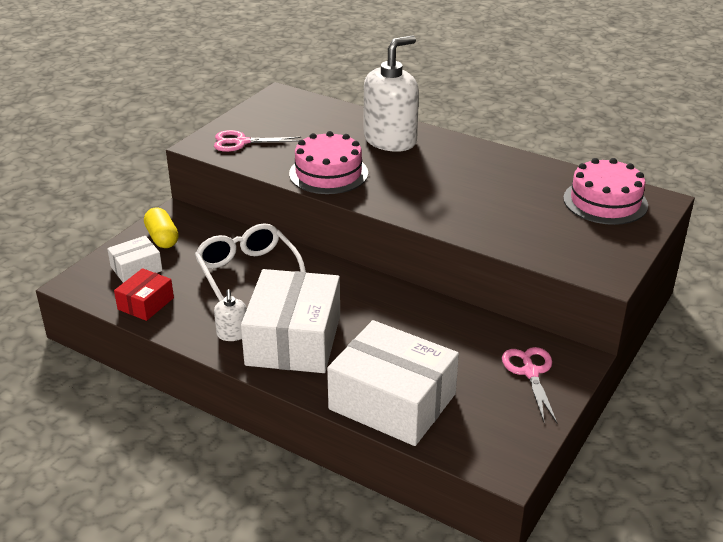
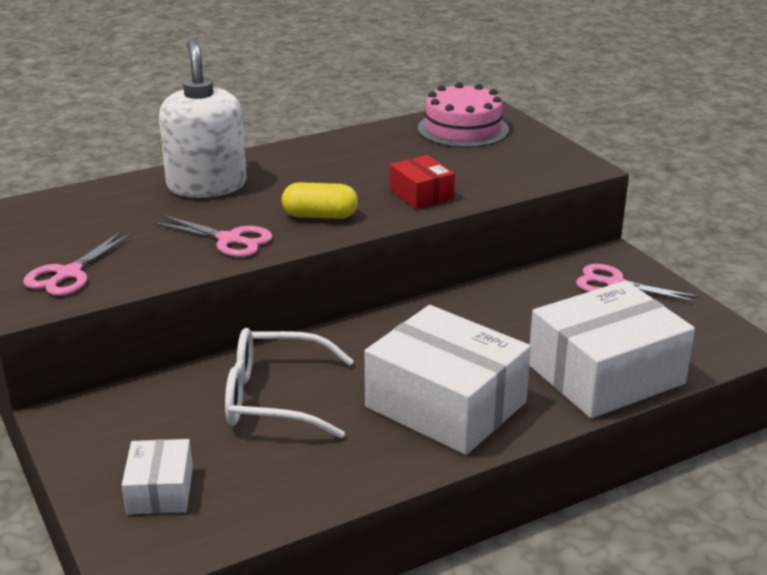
camera: 60 degrees left, 5 degrees down
red box [114,268,174,321] -> red box moved to [390,155,455,209]
yellow capsule [144,207,179,248] -> yellow capsule moved to [282,182,358,219]
white soap dispenser [214,289,247,341] -> none
pink cake [289,131,368,194] -> pink scissors [153,215,273,257]

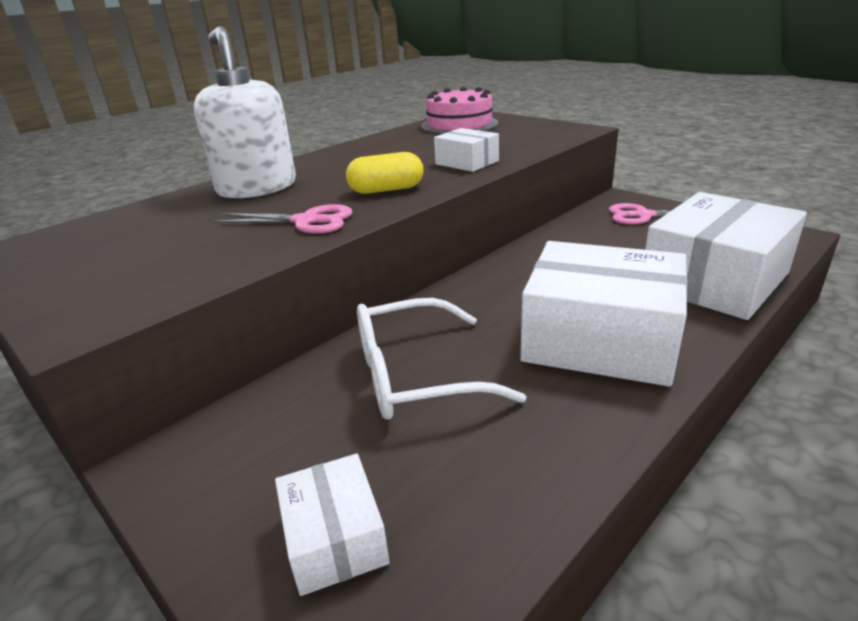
camera: 15 degrees left, 0 degrees up
pink scissors [23,231,133,296] -> none
red box [390,155,455,209] -> white box [434,128,499,172]

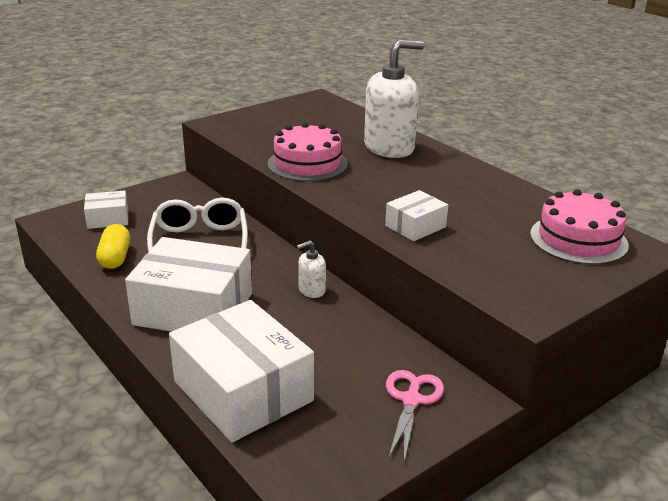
camera: 95 degrees right, 0 degrees up
pink scissors [214,204,352,234] -> pink cake [268,122,348,181]
yellow capsule [346,152,424,194] -> yellow capsule moved to [96,224,130,269]
white box [520,241,688,387] -> white box turned 75 degrees clockwise [125,237,252,332]
none -> white soap dispenser [297,240,326,298]

